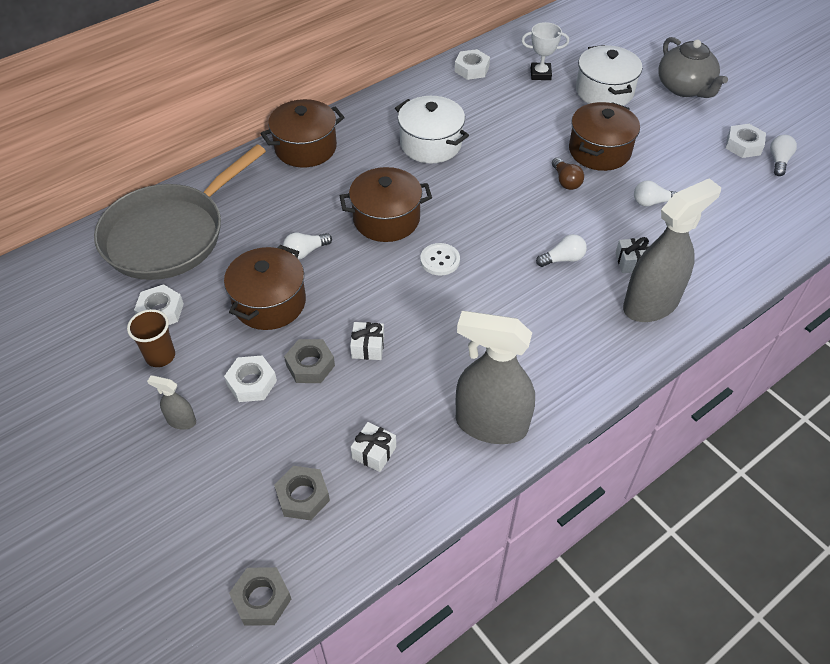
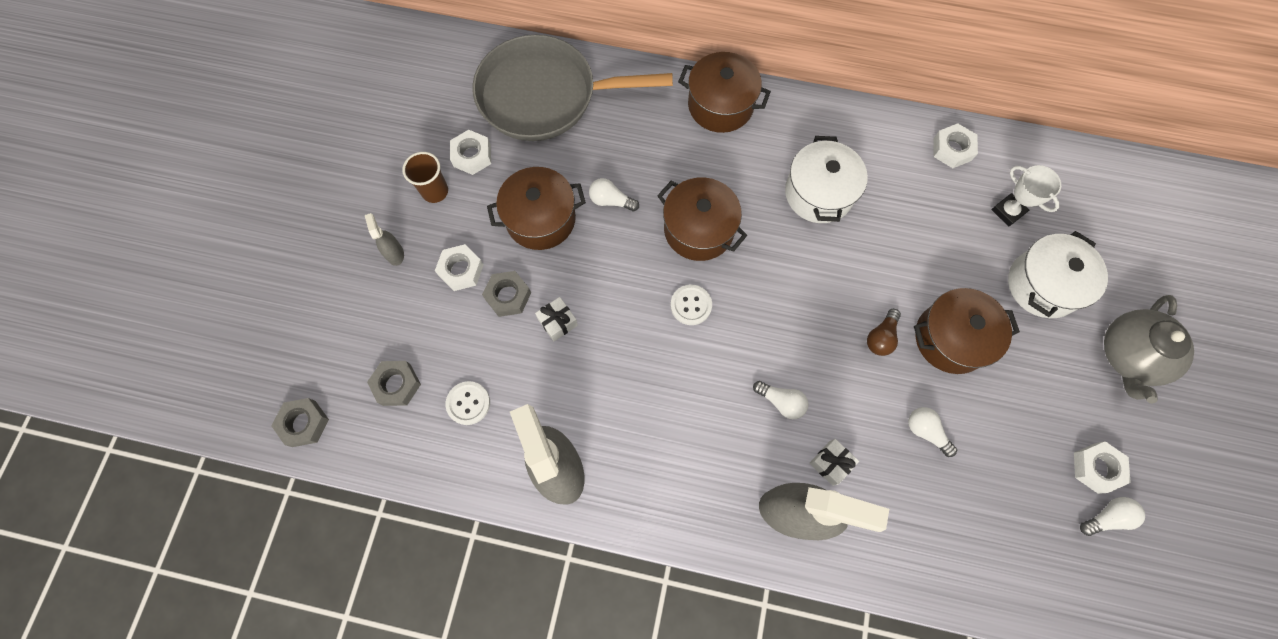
camera: 50 degrees right, 20 degrees up
white gift [351,422,396,472] -> white button [446,381,490,425]

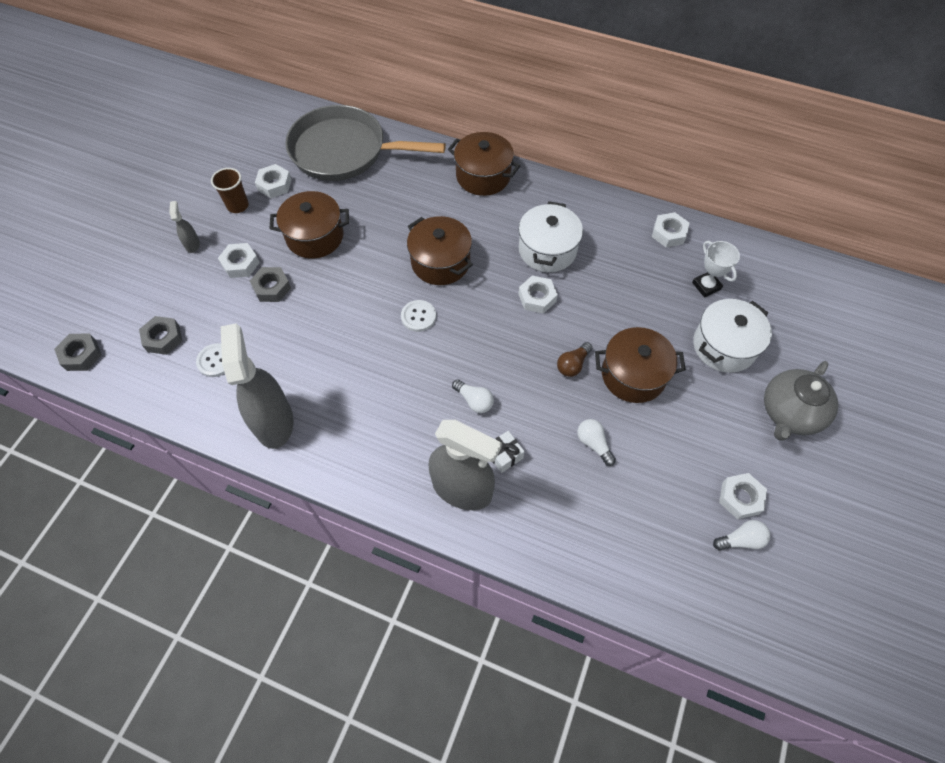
camera: 10 degrees right, 10 degrees down
white gift [535,297,578,341] -> none
white light bulb [589,178,639,211] -> none
none -> white nut [518,276,558,314]

